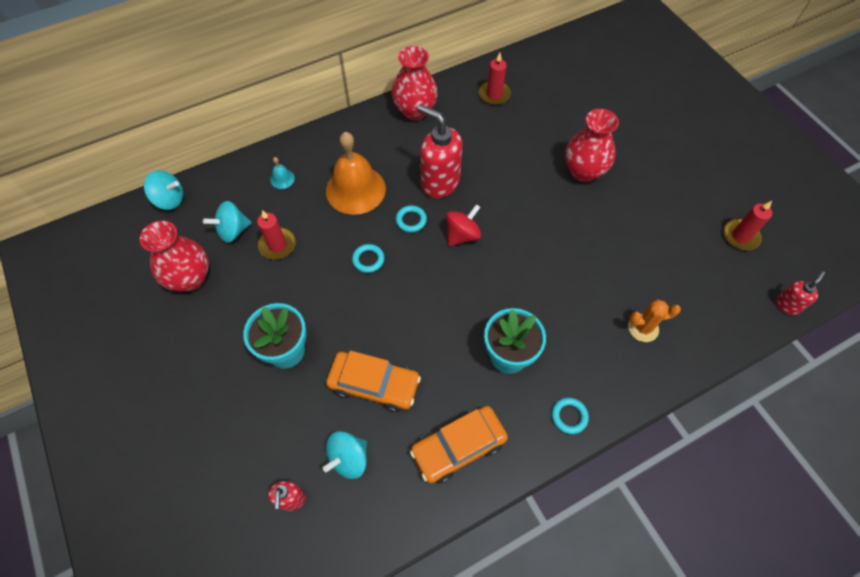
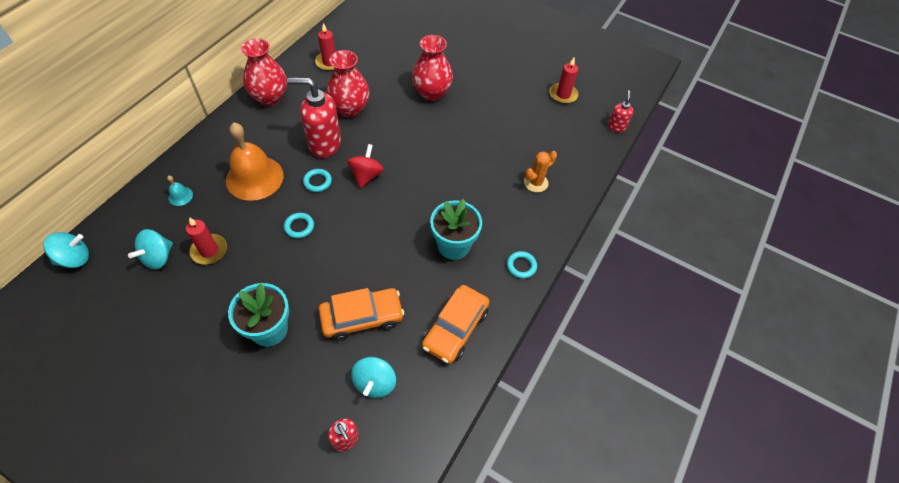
camera: 35 degrees left, 5 degrees down
red vase [140,221,209,291] -> red vase moved to [327,50,370,117]

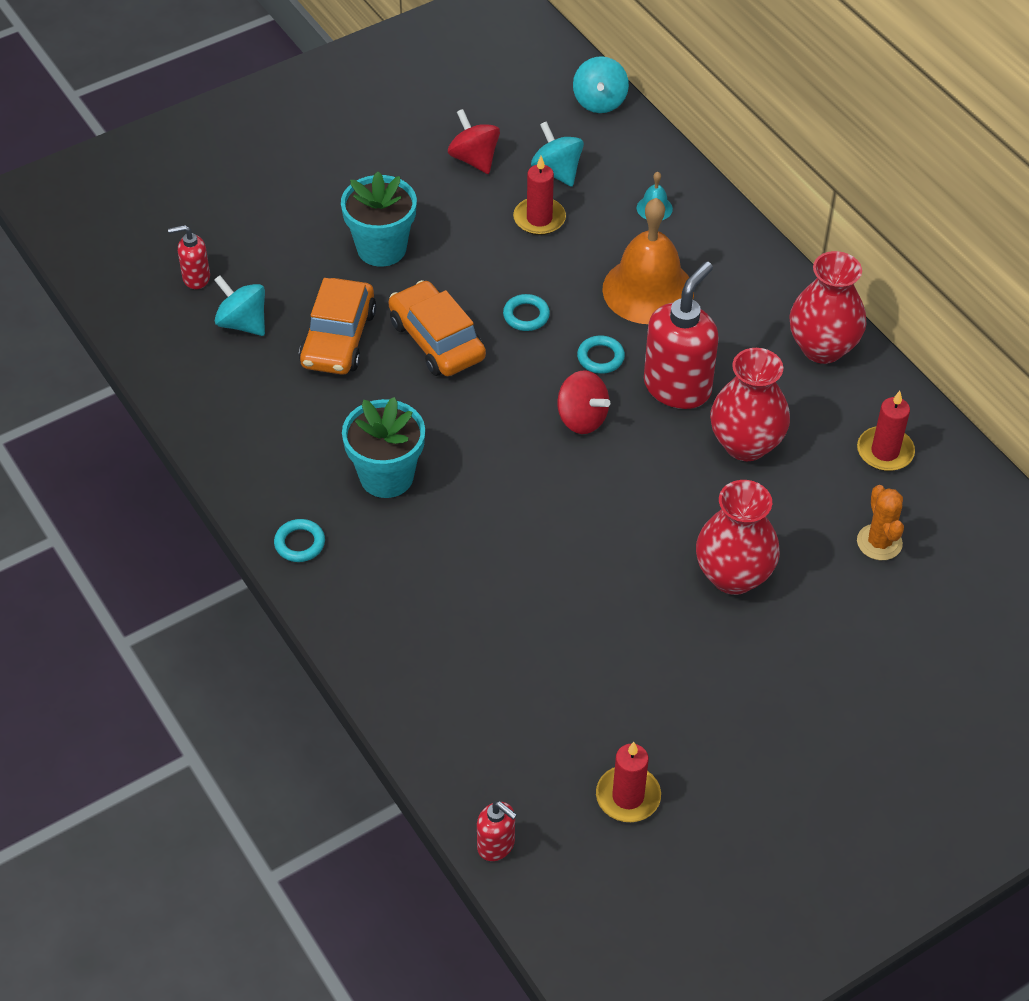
camera: 120 degrees right, 5 degrees down
orange car [422,285,490,364] -> orange car moved to [388,280,486,376]
orange cactus [524,151,557,192] -> orange cactus moved to [857,485,904,560]
none -> red spinning top [448,109,500,174]

